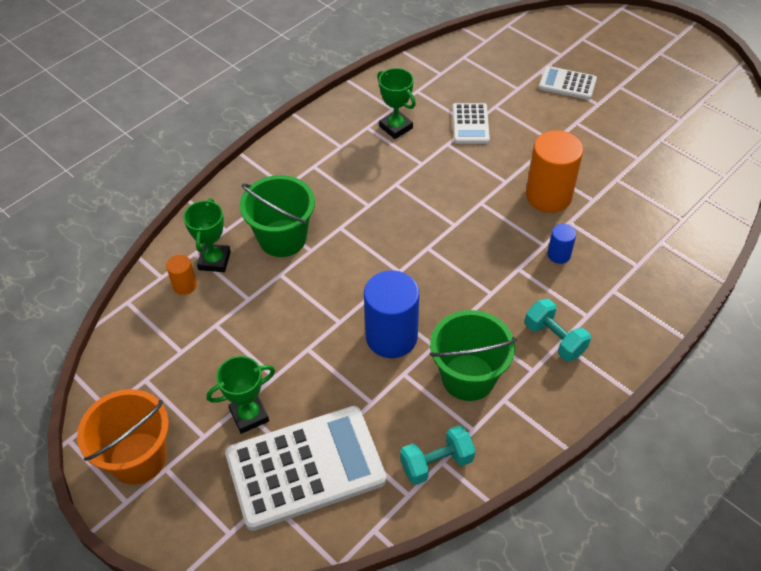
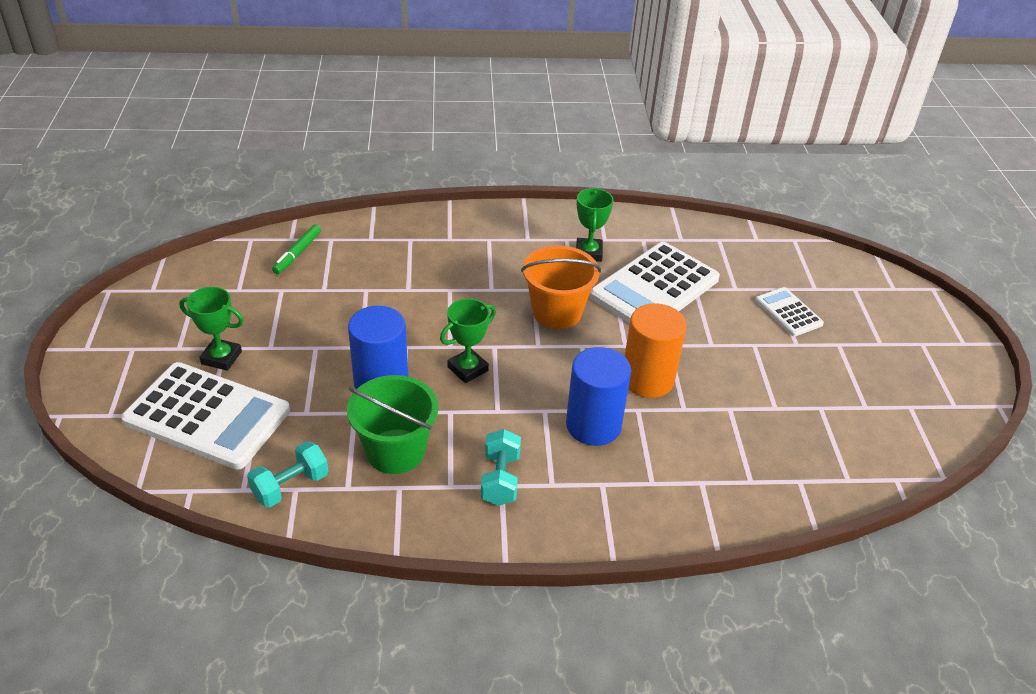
camera: 40 degrees right, 10 degrees down
orange bucket [77,389,169,485] -> orange bucket moved to [521,245,601,329]
orange cylinder [166,255,197,295] -> green marker [272,225,321,274]
green trophy [183,198,231,272] -> green trophy moved to [440,299,496,383]
green bucket [240,175,315,257] -> none
turquoise dumbbell [400,425,475,485] -> turquoise dumbbell turned 60 degrees counterclockwise [247,441,328,508]
white calculator [452,103,490,144] -> white calculator [589,242,720,324], size x1.99
blue cylinder [547,224,576,264] -> blue cylinder [566,347,631,446], size x2.08

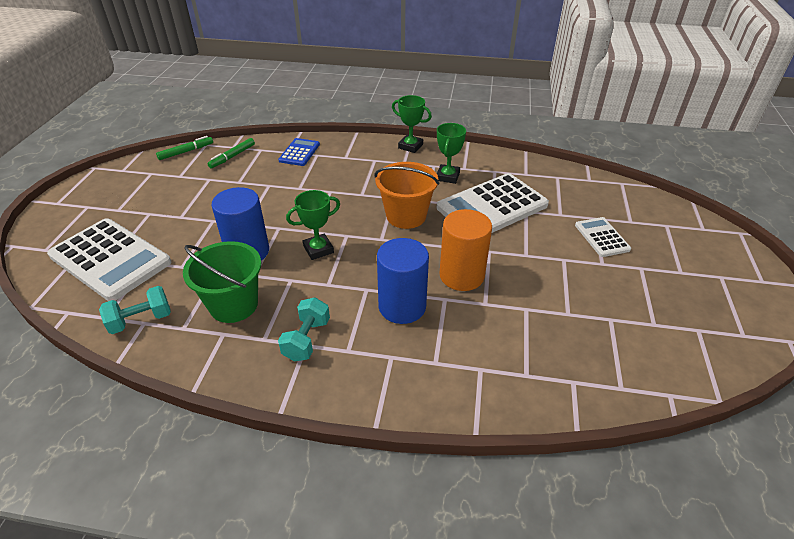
camera: 15 degrees right, 0 degrees up
green trophy [179,287,244,371] -> green trophy moved to [392,95,432,153]
none -> green marker [156,136,213,160]
none -> blue calculator [278,138,320,166]

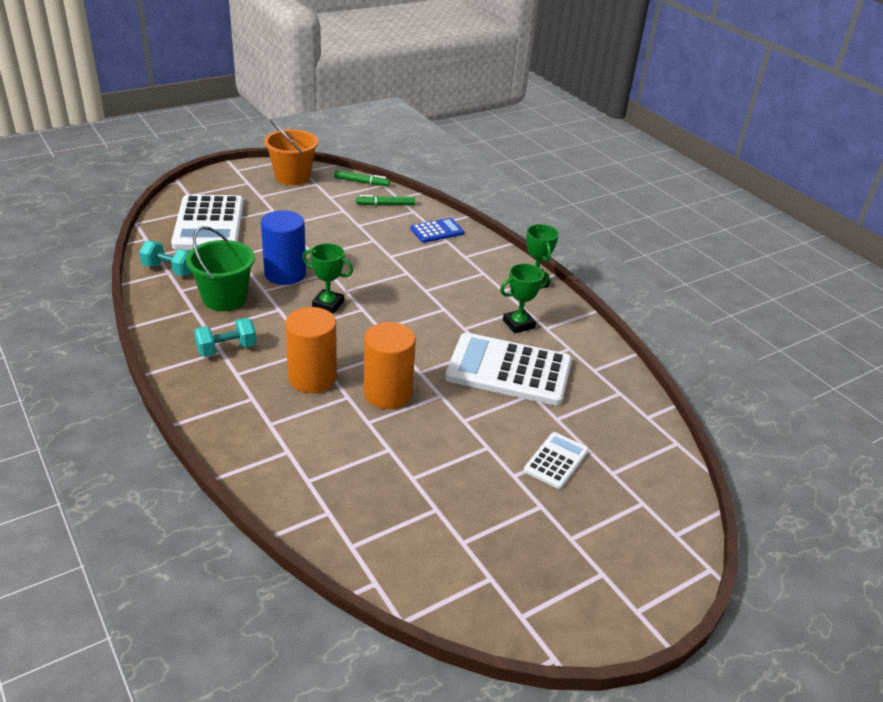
camera: 45 degrees right, 5 degrees down
orange bucket [374,162,439,229] -> orange bucket moved to [264,120,318,185]
blue cylinder [377,238,429,324] -> orange cylinder [285,307,337,393]

